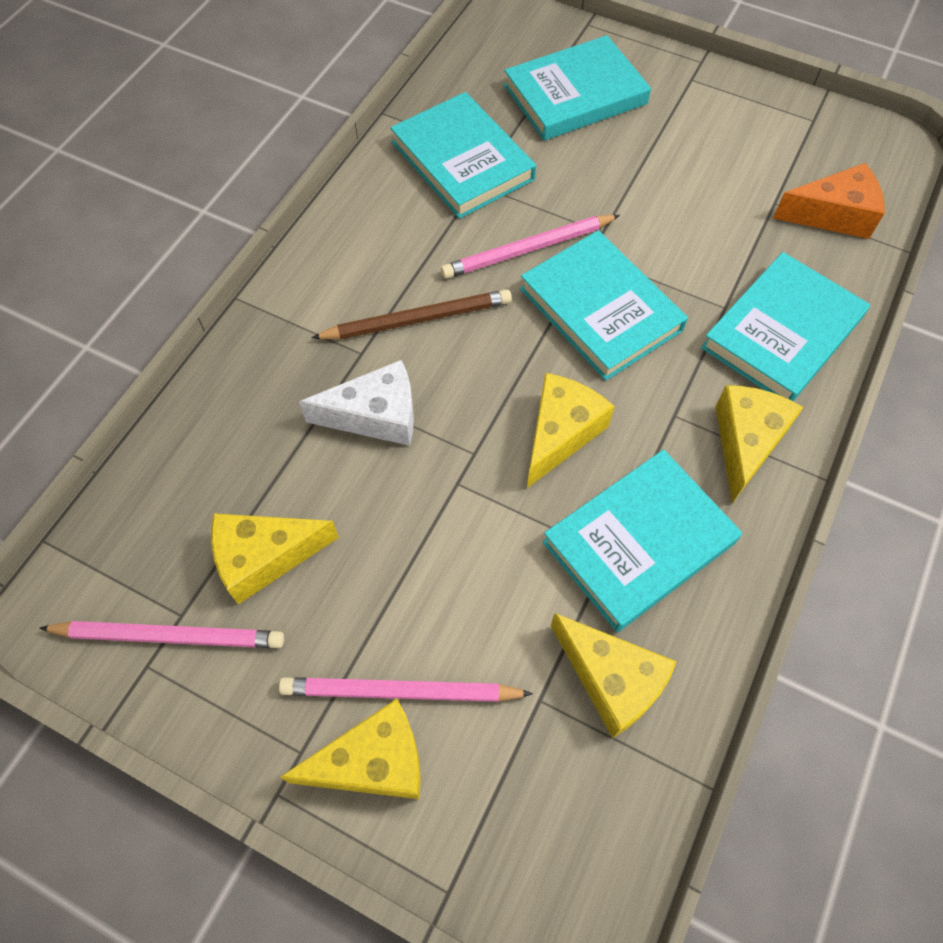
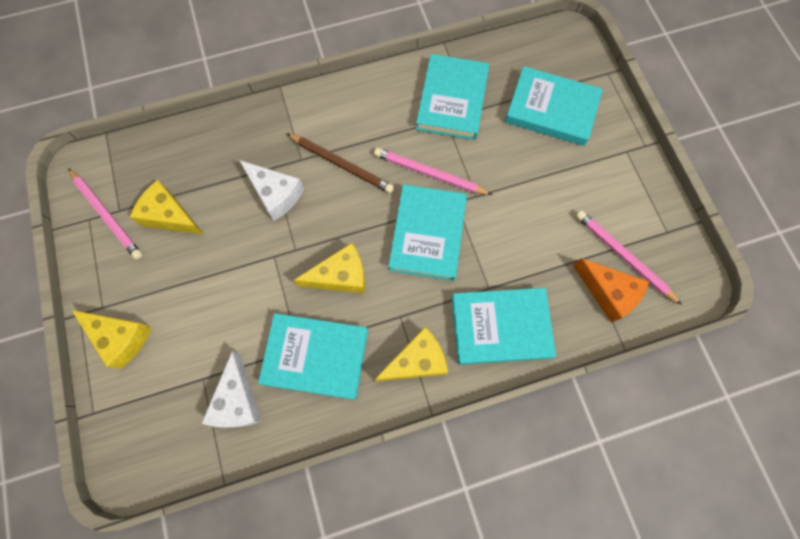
camera: 45 degrees right, 10 degrees up
pink pencil [279,677,533,702] -> pink pencil moved to [576,210,682,305]
yellow cheese [551,613,677,738] -> white cheese [201,351,262,428]

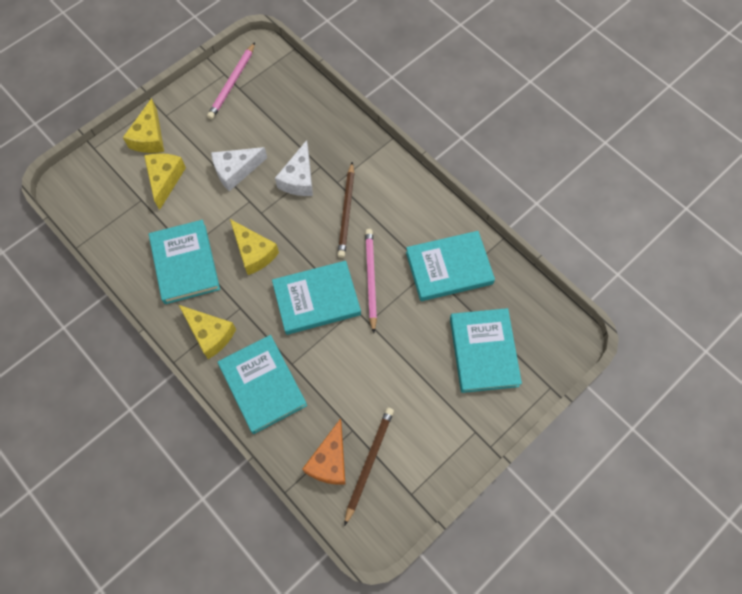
camera: 65 degrees right, 5 degrees down
yellow cheese [130,180,204,235] -> yellow cheese moved to [144,153,186,210]
white cheese [201,351,262,428] -> white cheese moved to [211,147,267,191]
pink pencil [576,210,682,305] -> brown pencil [344,408,394,526]

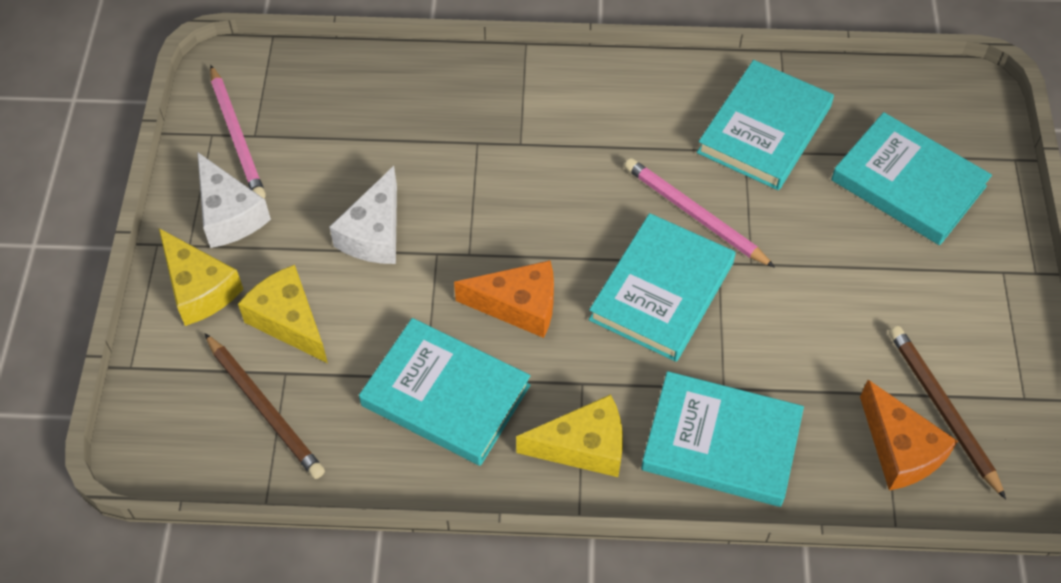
camera: 45 degrees left, 10 degrees down
yellow cheese [230,219,279,275] -> orange cheese [454,260,554,338]
white cheese [275,140,313,196] -> white cheese moved to [197,152,271,248]
brown pencil [338,162,354,258] -> brown pencil moved to [205,334,325,479]

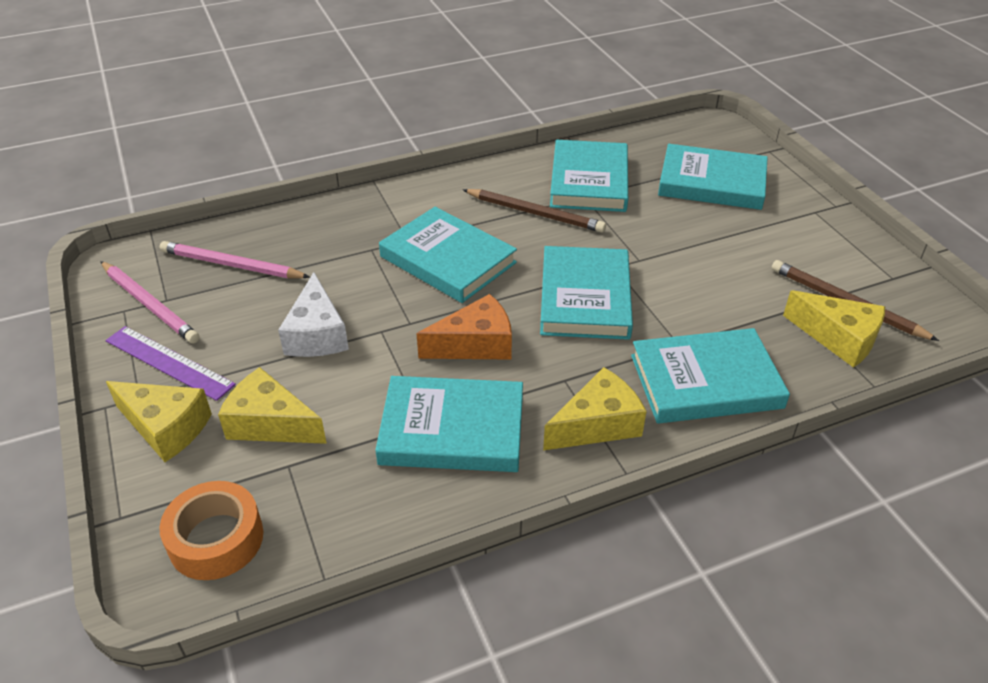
camera: 25 degrees left, 15 degrees down
white cheese [197,152,271,248] -> purple ruler [106,326,236,401]
brown pencil [205,334,325,479] -> brown pencil moved to [463,189,606,233]
pink pencil [624,158,775,268] -> pink pencil moved to [160,241,310,278]
orange cheese [860,380,958,490] -> yellow cheese [783,290,885,368]
none -> orange tape [159,481,263,580]
none -> turquoise book [379,207,517,303]

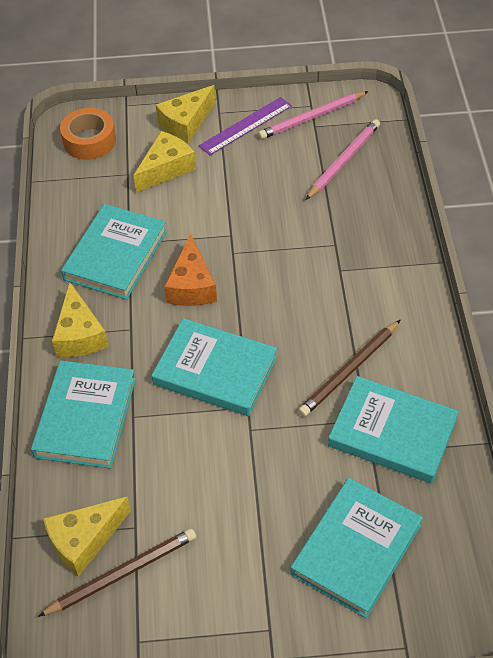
camera: 110 degrees right, 10 degrees up
white cheese [278,272,349,357] -> none
turquoise book [379,207,517,303] -> none

